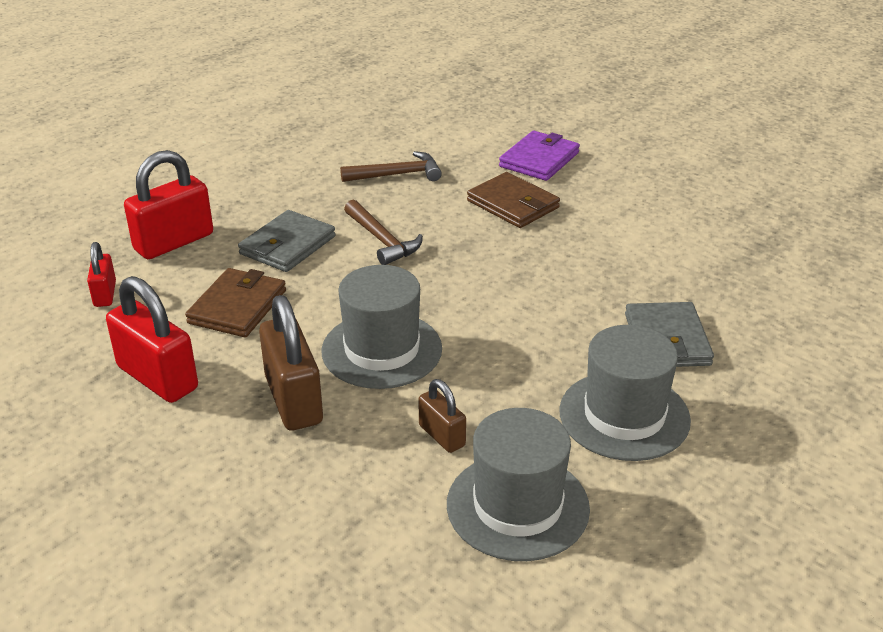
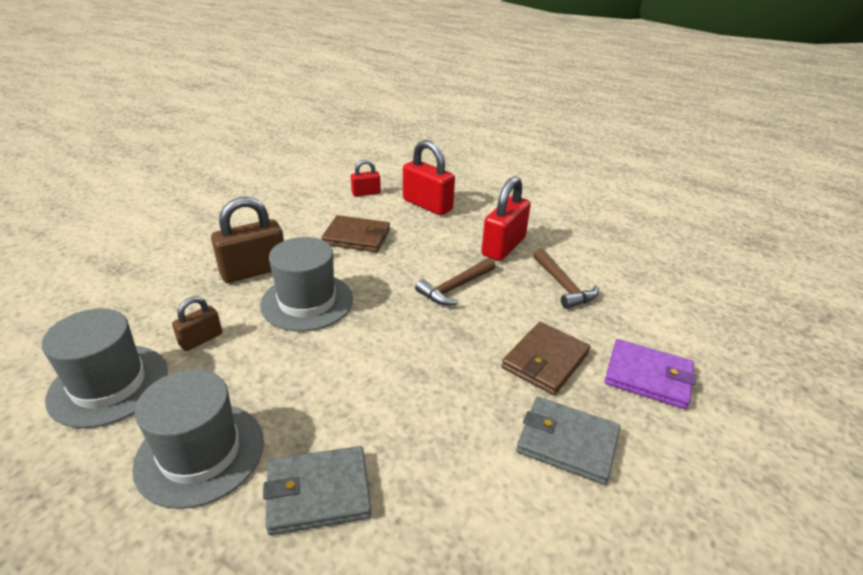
camera: 80 degrees right, 0 degrees up
red padlock [106,276,198,403] -> red padlock moved to [481,176,531,261]
grey wallet [238,210,335,272] -> grey wallet moved to [516,397,620,485]

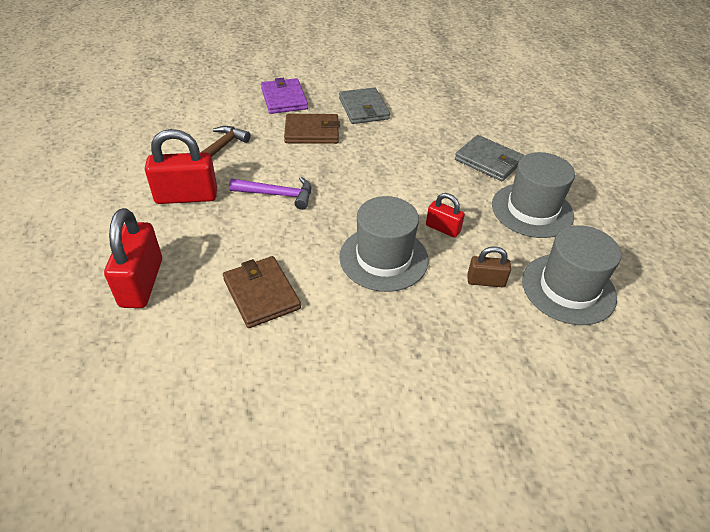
camera: 130 degrees left, 10 degrees up
brown padlock [211,197,284,283] -> none
red padlock [351,160,381,196] -> red padlock moved to [426,193,465,238]
brown hammer [415,258,496,305] -> purple hammer [229,177,311,210]

